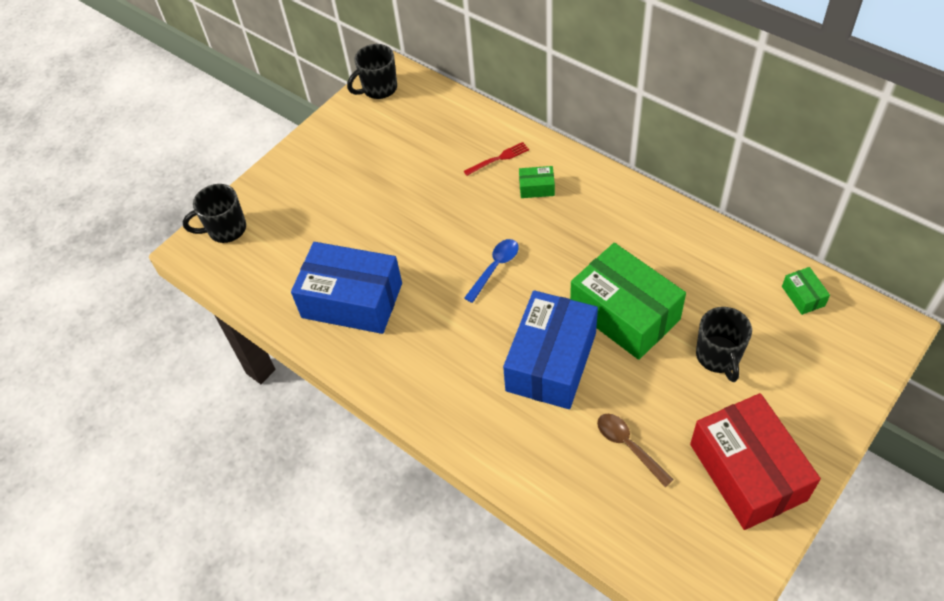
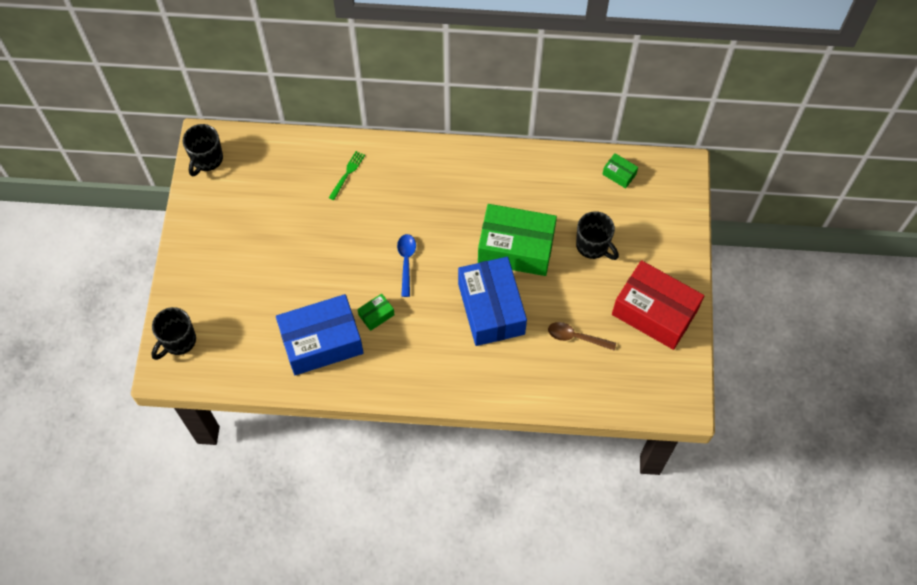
camera: 40 degrees left, 10 degrees up
red fork [464,142,529,176] -> green fork [329,151,365,200]
green box [519,166,555,198] -> green box moved to [357,293,395,331]

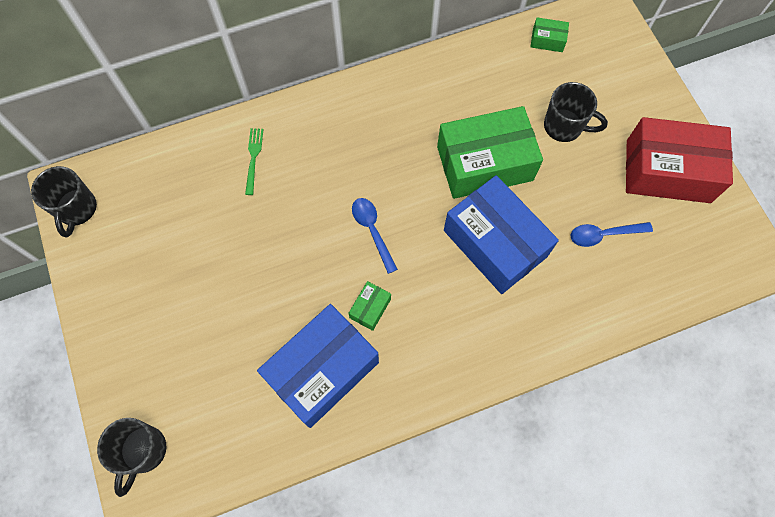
camera: 25 degrees left, 5 degrees up
brown spoon [548,322,616,350] -> blue spoon [571,222,653,247]

